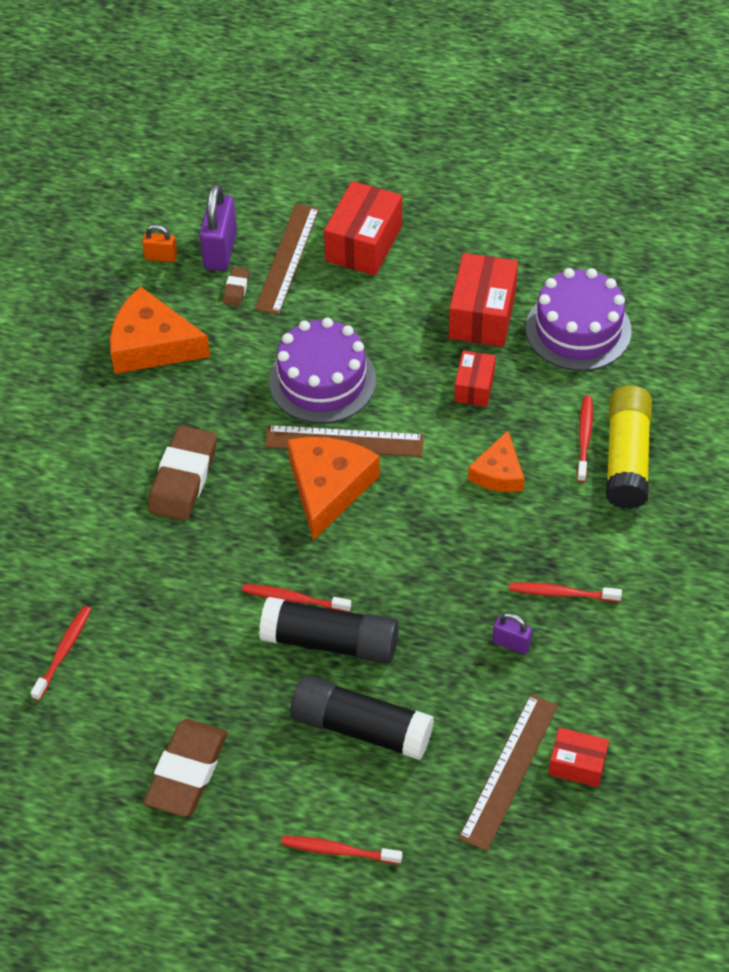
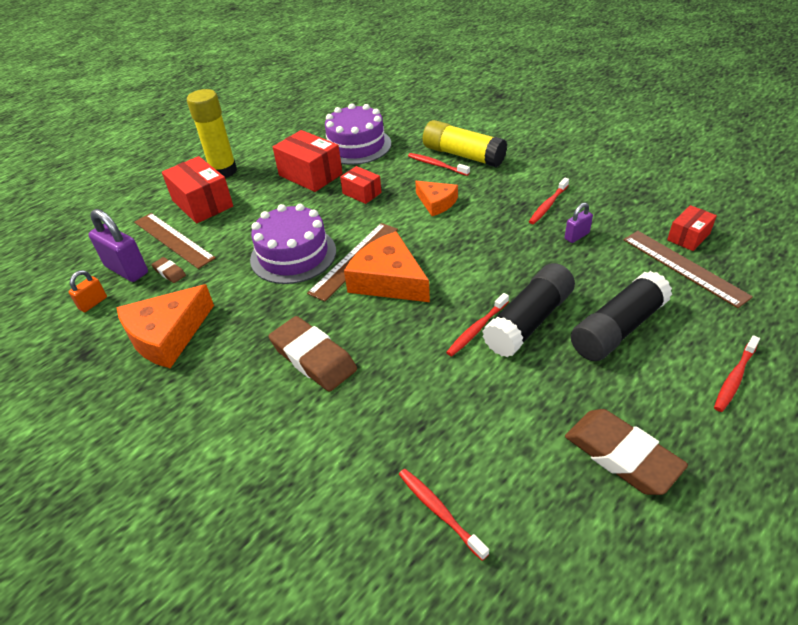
camera: 60 degrees left, 10 degrees down
none -> yellow glue stick [187,89,237,178]

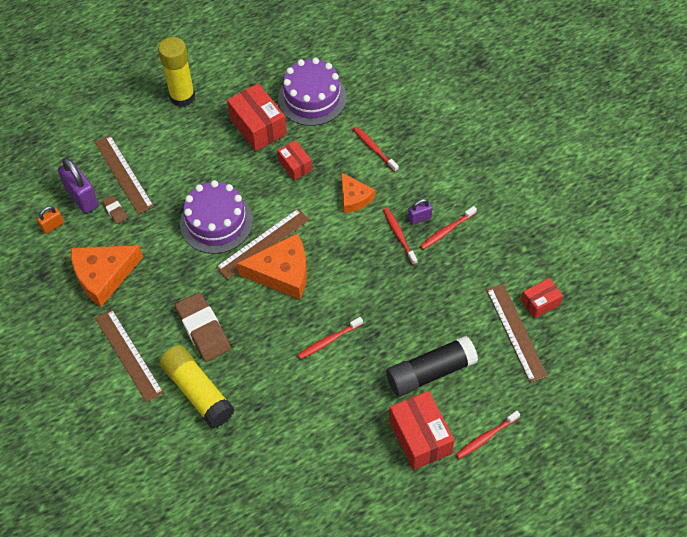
camera: 15 degrees right, 15 degrees up
red box [162,156,233,223] -> red box moved to [389,391,454,470]
orange cheese [344,231,430,302] -> orange cheese turned 120 degrees clockwise [237,234,307,299]
red toothbrush [399,469,489,561] -> red toothbrush moved to [383,208,417,265]
yellow glue stick [423,120,507,168] -> yellow glue stick moved to [159,345,235,428]
black glue stick [482,263,575,357] -> none
purple padlock [564,203,593,243] -> purple padlock moved to [408,199,432,225]
brown eraser [565,409,688,495] -> none
none -> brown ruler [95,309,164,403]

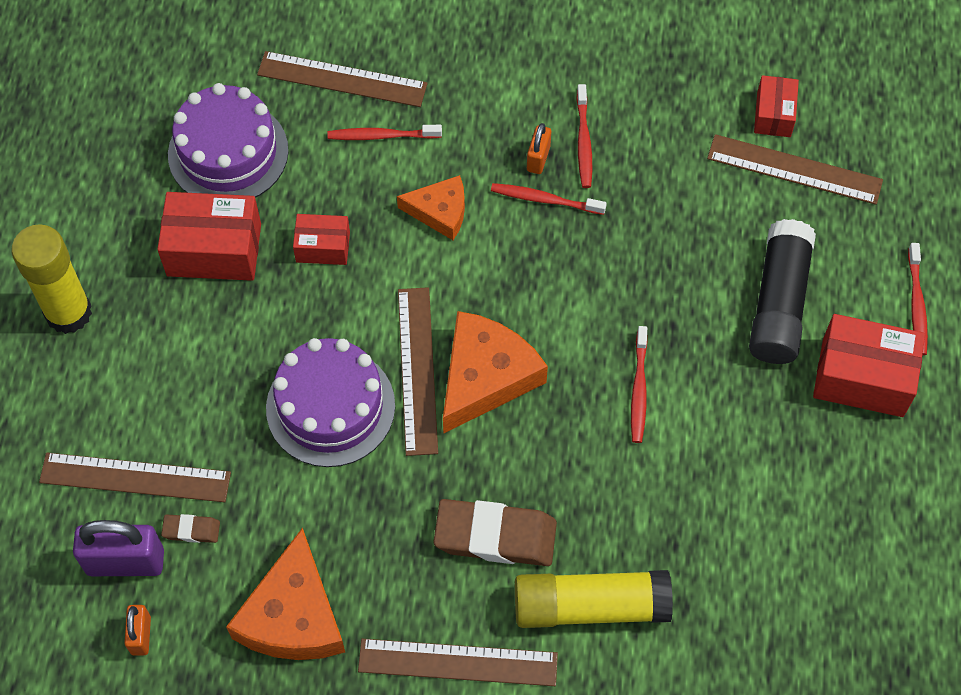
camera: 55 degrees left, 5 degrees up
purple padlock [408,199,432,225] -> orange padlock [527,123,551,174]
none -> brown ruler [257,51,428,107]

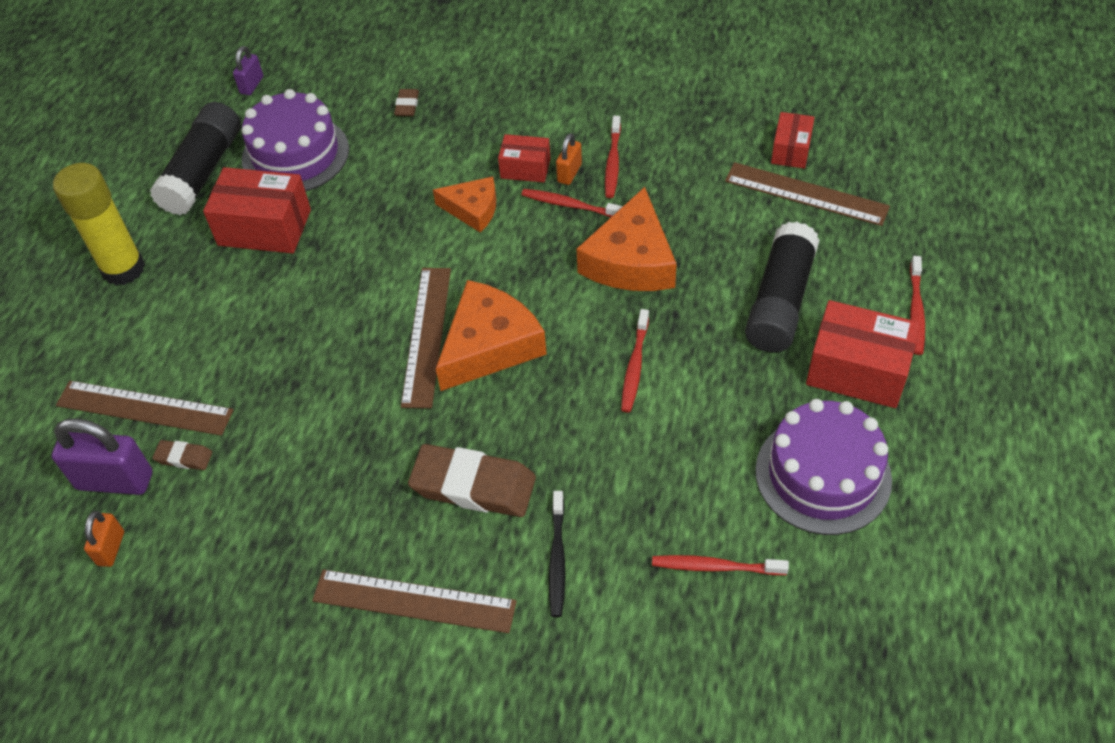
camera: 10 degrees right, 10 degrees down
orange cheese [226,527,345,660] -> orange cheese moved to [577,187,677,291]
brown ruler [257,51,428,107] -> brown eraser [394,89,419,116]
purple cake [266,338,395,467] -> purple cake moved to [755,399,892,535]
red box [293,214,350,265] -> red box moved to [498,134,550,182]
red toothbrush [327,125,442,140] -> red toothbrush moved to [652,555,789,575]
yellow glue stick [515,570,673,628] -> black toothbrush [549,491,565,617]
none -> black glue stick [150,102,241,215]
none -> purple padlock [233,46,263,95]

